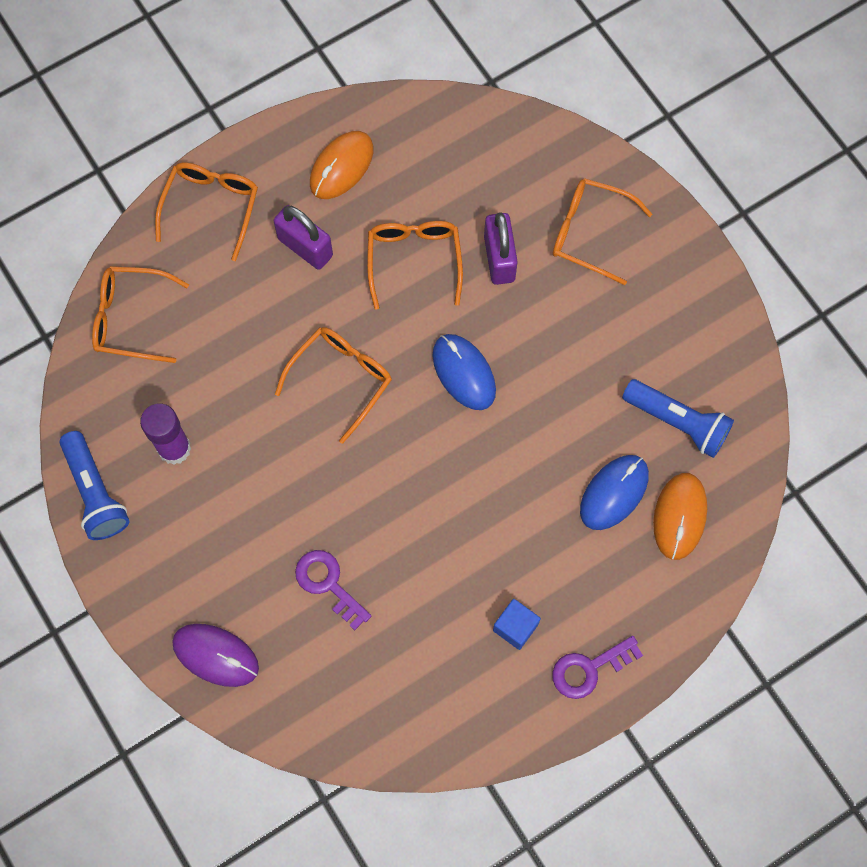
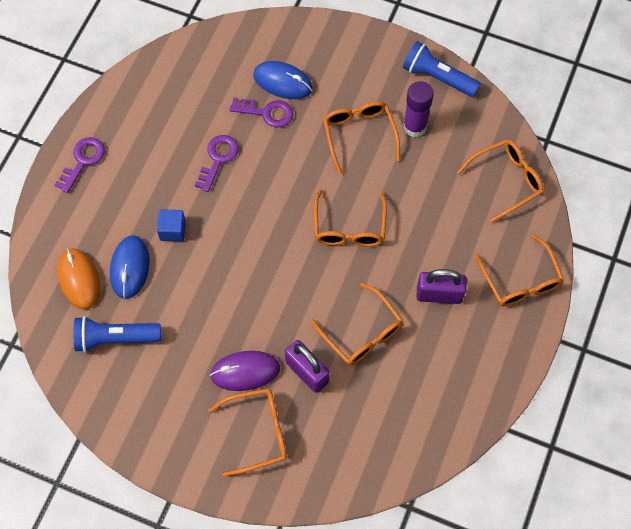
camera: 145 degrees right, 5 degrees down
purple mouse [172,624,259,687] -> purple mouse moved to [210,351,280,391]
orange mouse [310,131,373,199] -> none
blue mouse [433,334,496,410] -> blue mouse moved to [253,61,313,99]
blue cube [493,599,541,650] -> blue cube moved to [157,209,186,241]
none -> purple key [195,135,239,192]
none -> orange glasses [323,101,400,174]

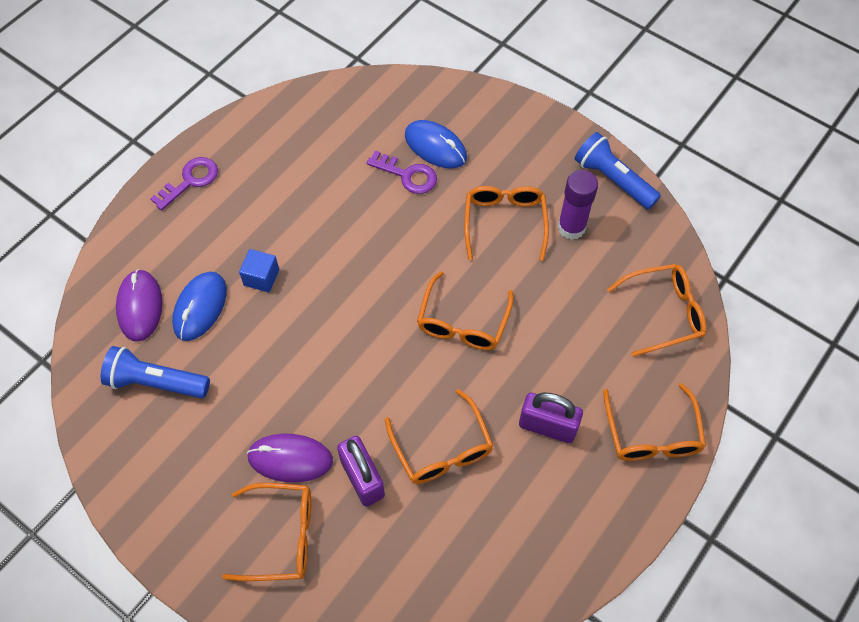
camera: 15 degrees right, 5 degrees down
orange mouse [57,248,100,310] -> purple mouse [116,269,163,342]
purple key [195,135,239,192] -> none

